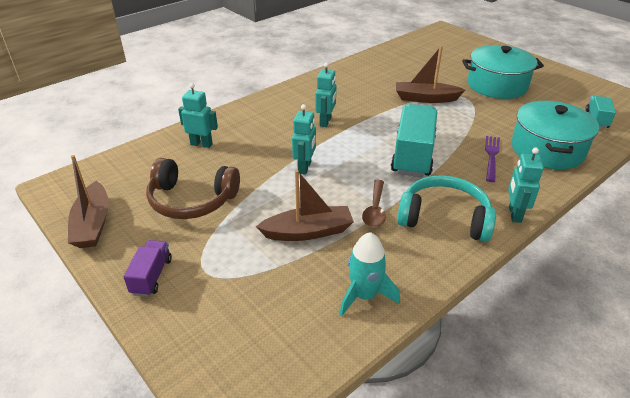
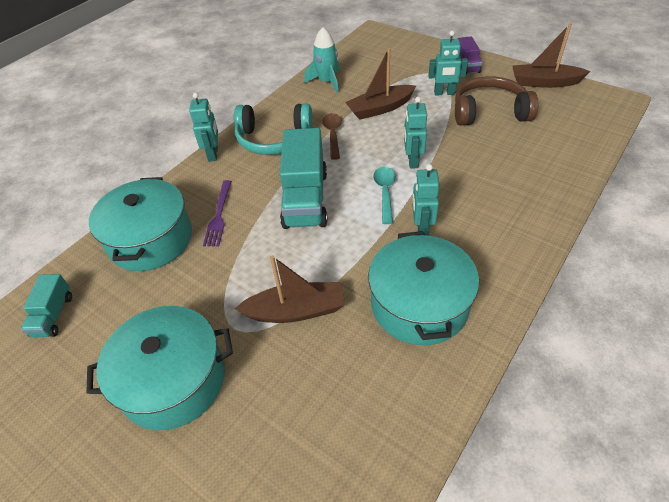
camera: 170 degrees right, 10 degrees up
brown boat [68,155,109,248] -> brown boat turned 60 degrees counterclockwise [512,23,591,88]
turquoise robot [178,83,218,148] -> turquoise robot moved to [429,31,468,95]
none -> turquoise pot [368,231,479,345]
none -> turquoise spoon [373,167,396,224]

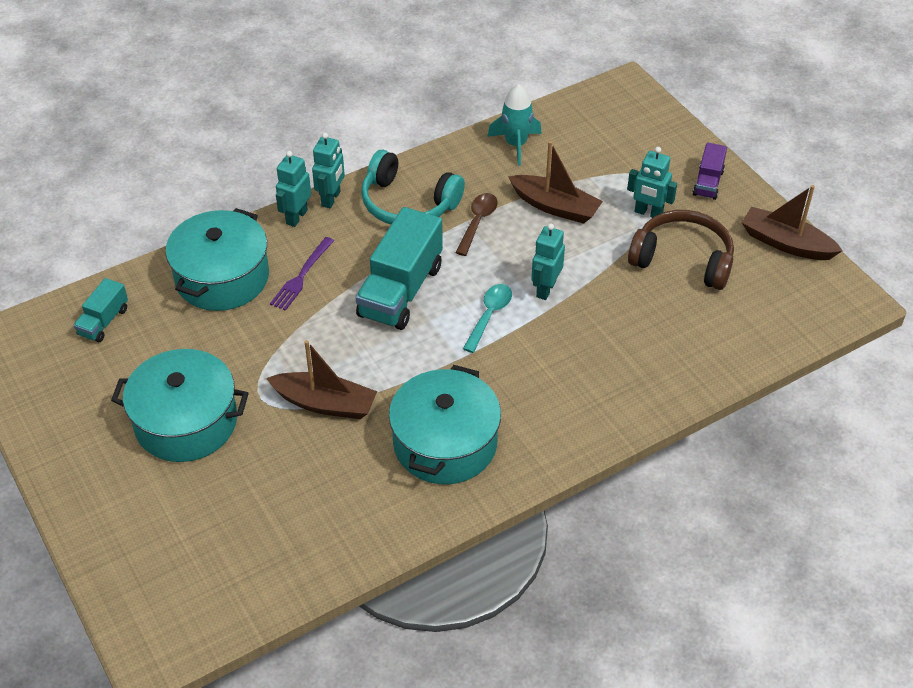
camera: 20 degrees right, 0 degrees up
brown boat [345,48,416,120] -> brown boat turned 150 degrees counterclockwise [508,141,603,224]
turquoise robot [412,164,440,236] -> turquoise robot moved to [276,151,311,227]

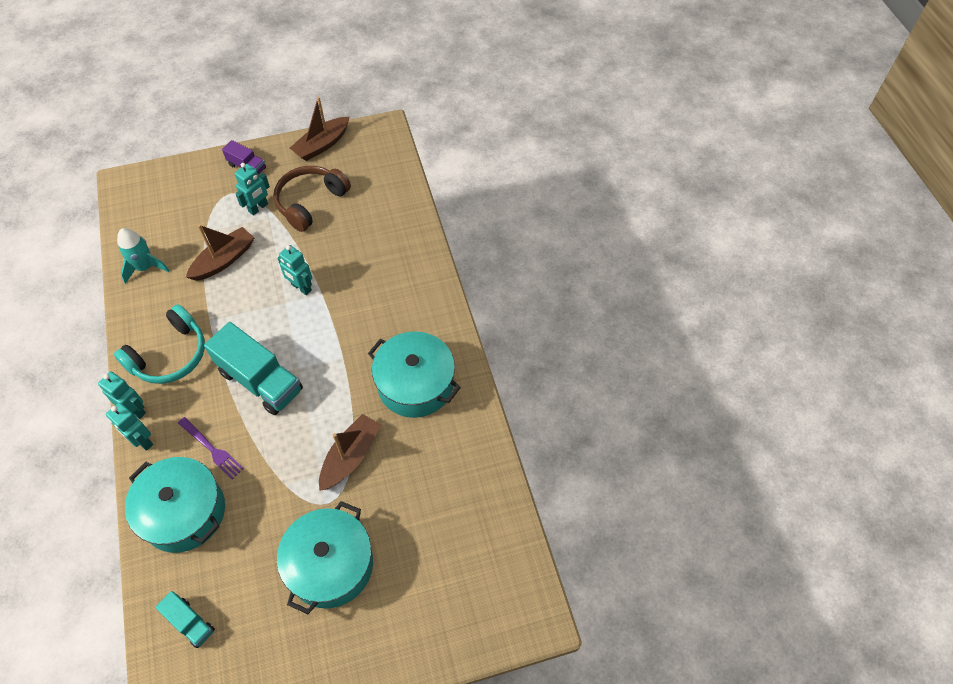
camera: 75 degrees left, 10 degrees up
brown spoon [456,193,498,256] -> none
turquoise spoon [463,284,512,353] -> none

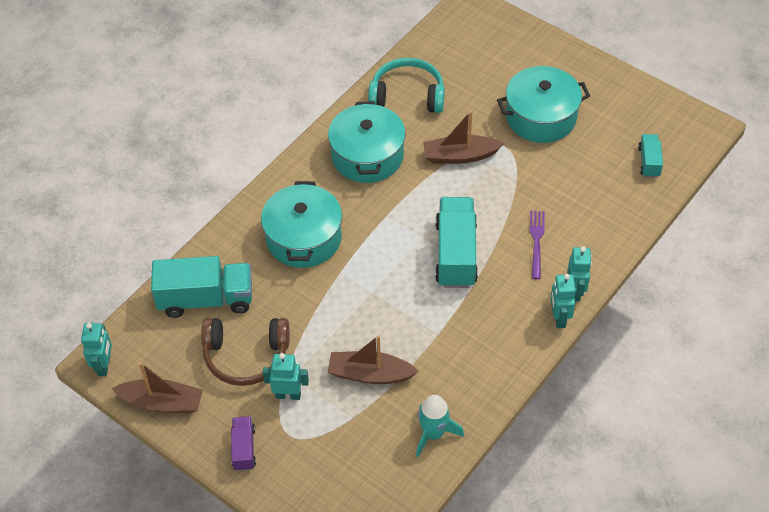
camera: 125 degrees left, 5 degrees down
turquoise headphones [114,304,205,384] -> turquoise headphones moved to [368,58,445,113]
turquoise pot [125,457,225,553] -> turquoise pot moved to [261,181,342,268]
turquoise robot [277,245,312,295] -> turquoise robot moved to [81,323,112,376]
none -> turquoise truck [151,256,252,318]

